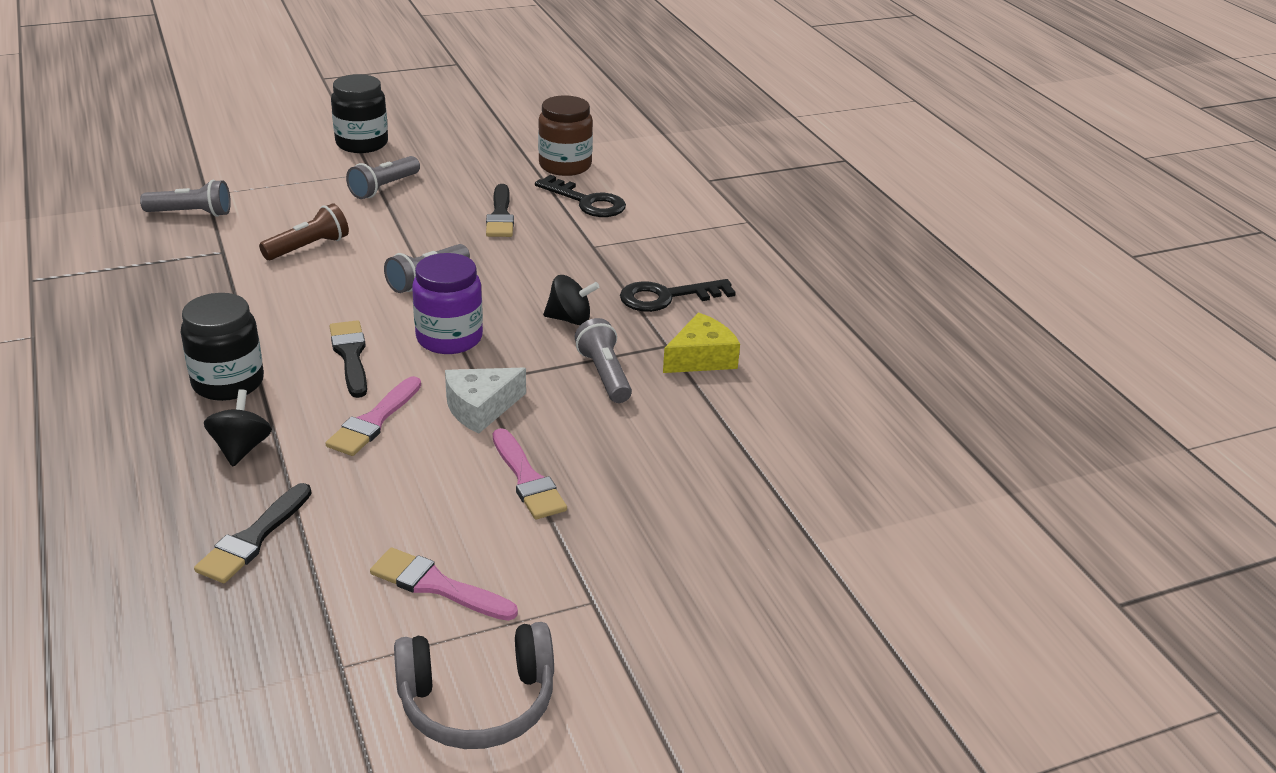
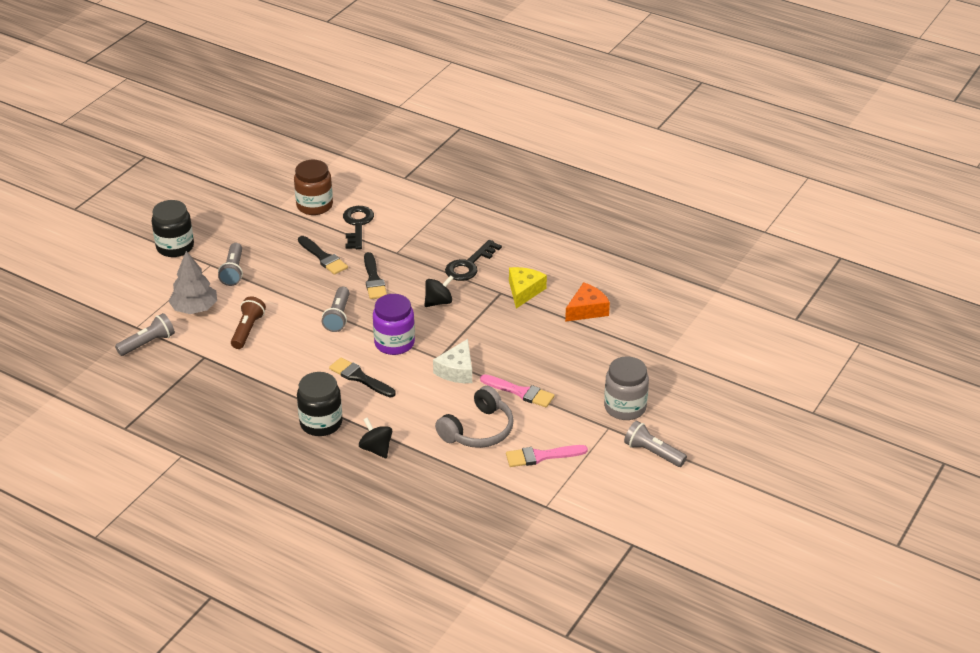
camera: 35 degrees left, 5 degrees up
black brush [194,483,312,583] -> black brush moved to [364,252,387,299]
pink brush [326,376,421,456] -> none
grey headphones [394,622,554,749] -> grey headphones moved to [435,386,514,448]
black key [535,175,626,217] -> black key turned 90 degrees counterclockwise [343,206,374,249]
grey flashlight [575,318,632,403] -> grey flashlight moved to [624,421,687,467]
none -> grey tree [168,251,217,314]
none -> orange cheese [565,282,610,322]
none -> grey jar [604,356,649,420]

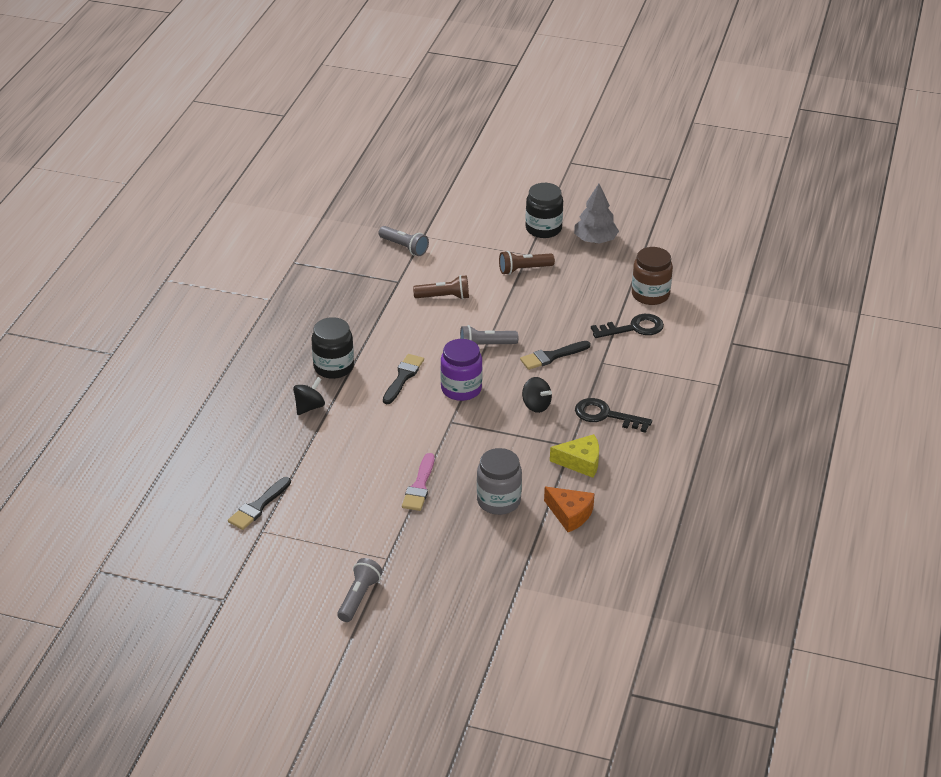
camera: 75 degrees right, 0 degrees up
grey tree [168,251,217,314] -> grey tree moved to [574,184,619,244]
grey flashlight [218,243,243,286] -> brown flashlight [499,251,555,275]
black brush [298,236,348,275] -> black brush moved to [228,477,291,530]
white cheese [433,339,472,383] -> none
grey headphones [435,386,514,448] -> none
pink brush [506,445,588,467] -> none
grey jar [604,356,649,420] -> grey jar moved to [477,448,522,515]

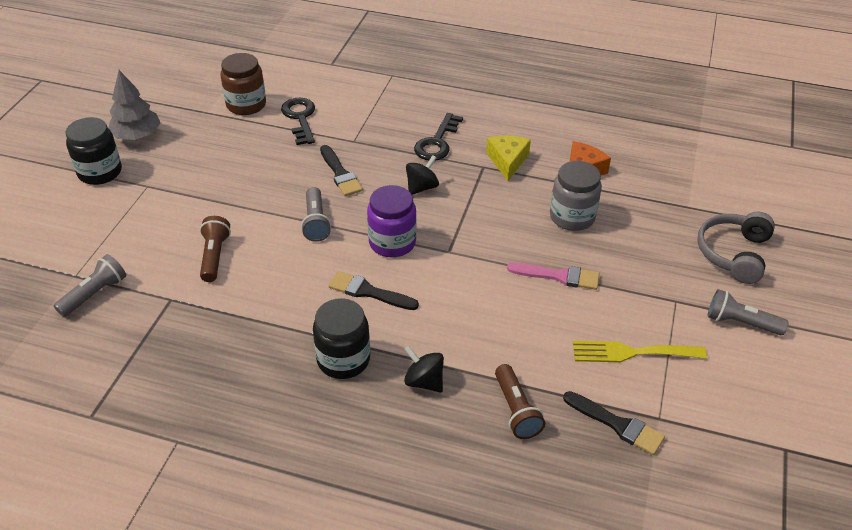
camera: 90 degrees left, 5 degrees up
brown flashlight [499,251,555,275] -> brown flashlight moved to [495,364,545,439]
none -> yellow fork [573,341,707,362]
none -> grey headphones [697,212,775,284]

